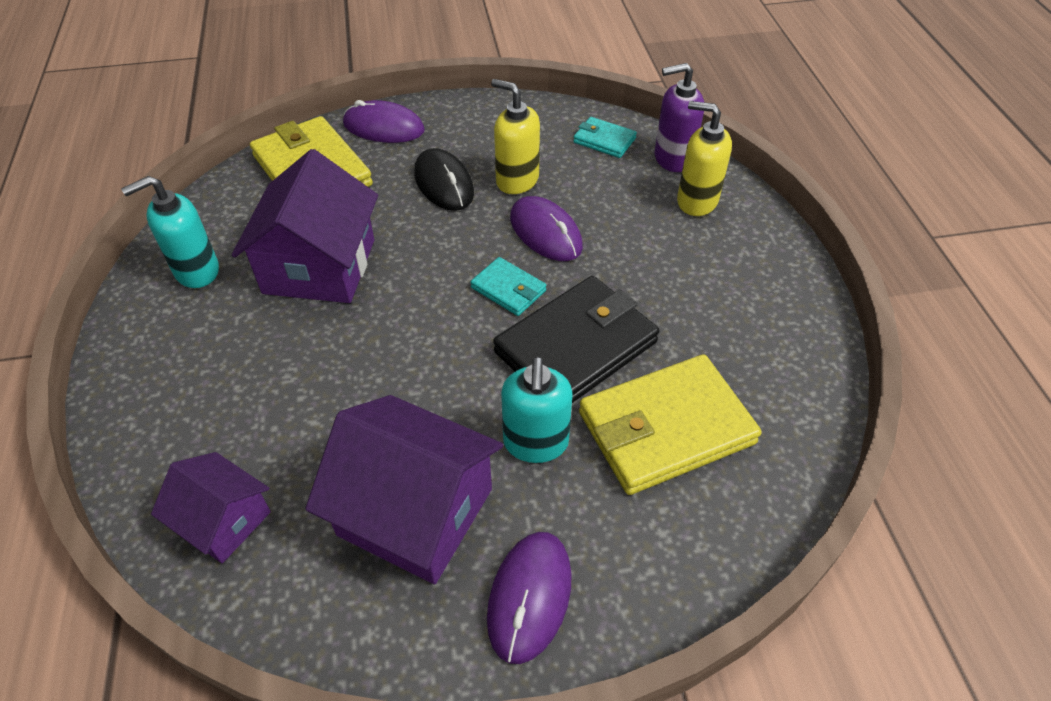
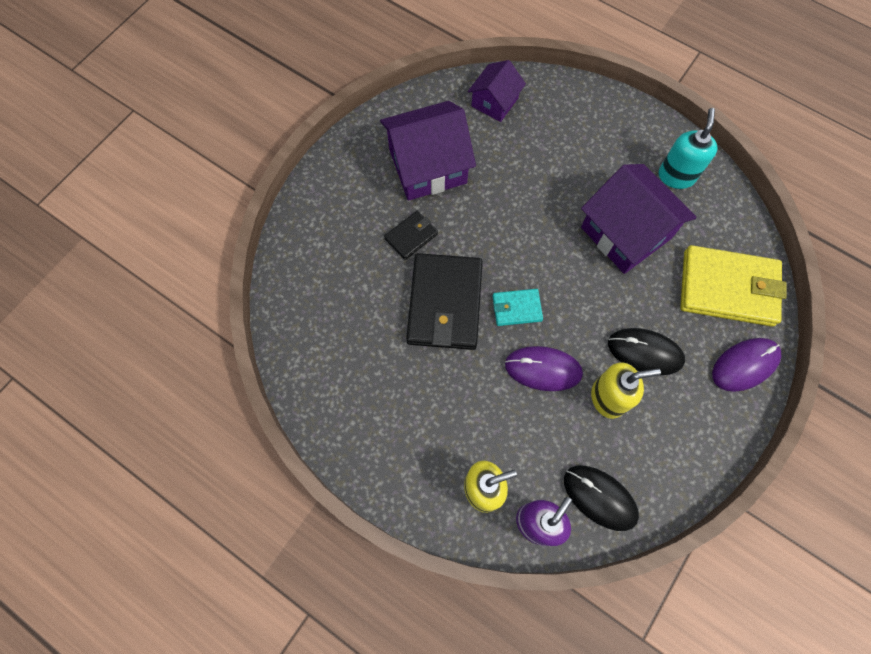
camera: 135 degrees right, 20 degrees up
purple house [151,452,271,563] -> purple house turned 45 degrees counterclockwise [468,60,526,122]
purple mouse [487,532,572,664] -> none
turquoise soap dispenser [501,356,573,463] -> black wallet [384,211,438,260]
turquoise wallet [573,117,637,158] -> black mouse [564,465,639,531]
yellow wallet [579,354,762,495] -> none

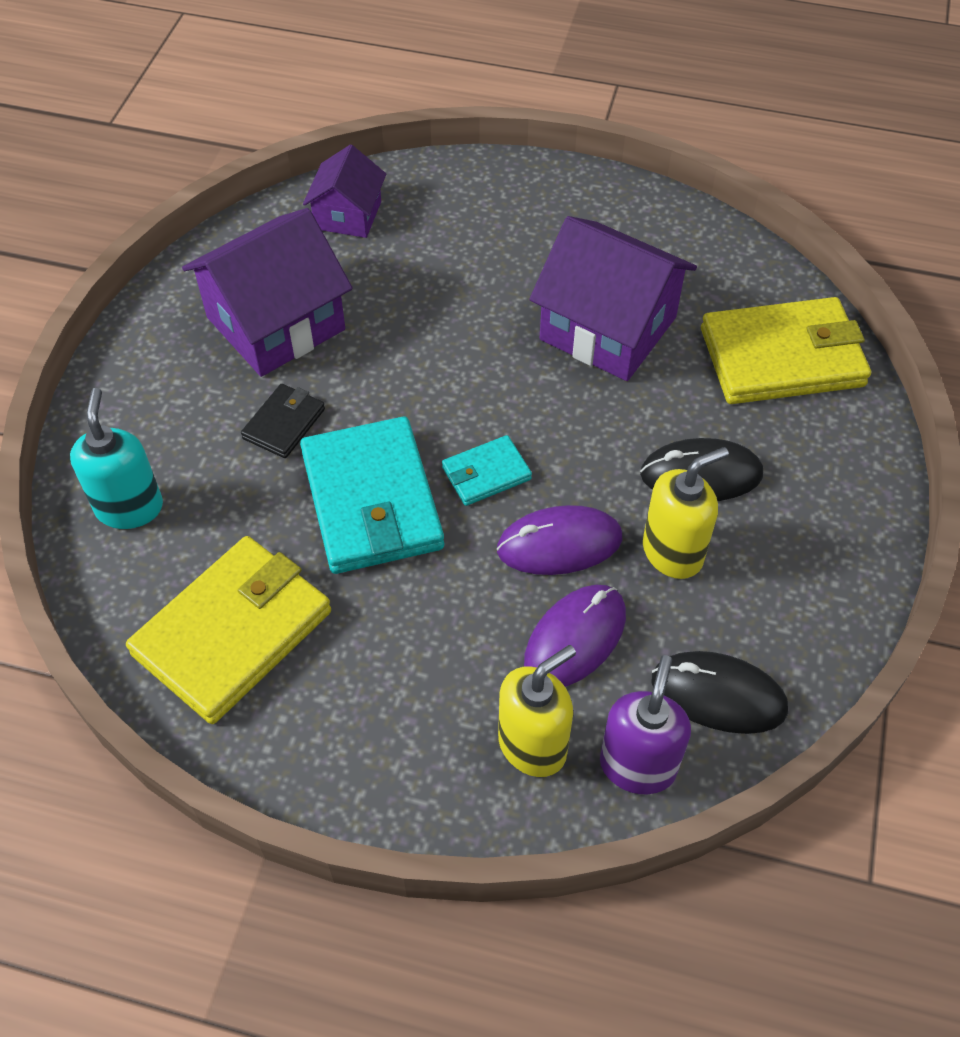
camera: 20 degrees left, 15 degrees down
black wallet [406,253,483,350] -> turquoise wallet [300,417,444,574]
turquoise soap dispenser [659,108,718,189] -> turquoise soap dispenser moved to [70,388,163,529]
purple mouse [712,338,781,392] -> purple mouse moved to [524,585,626,687]
none -> yellow wallet [126,536,331,724]

